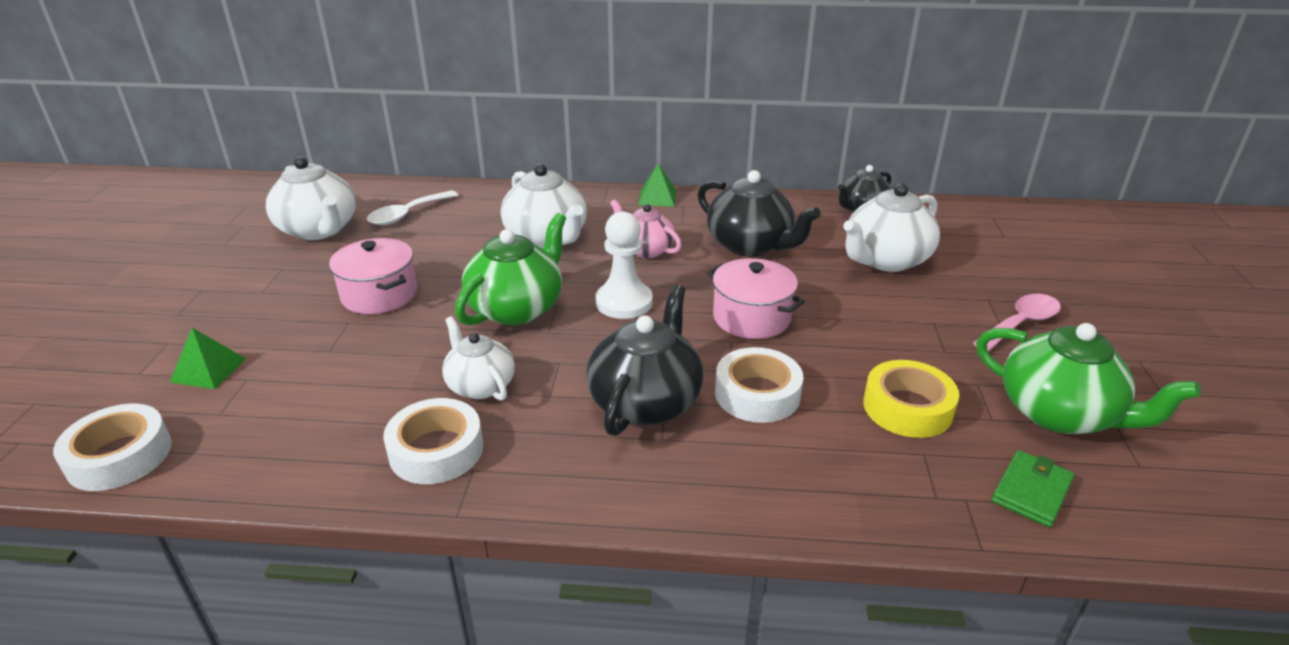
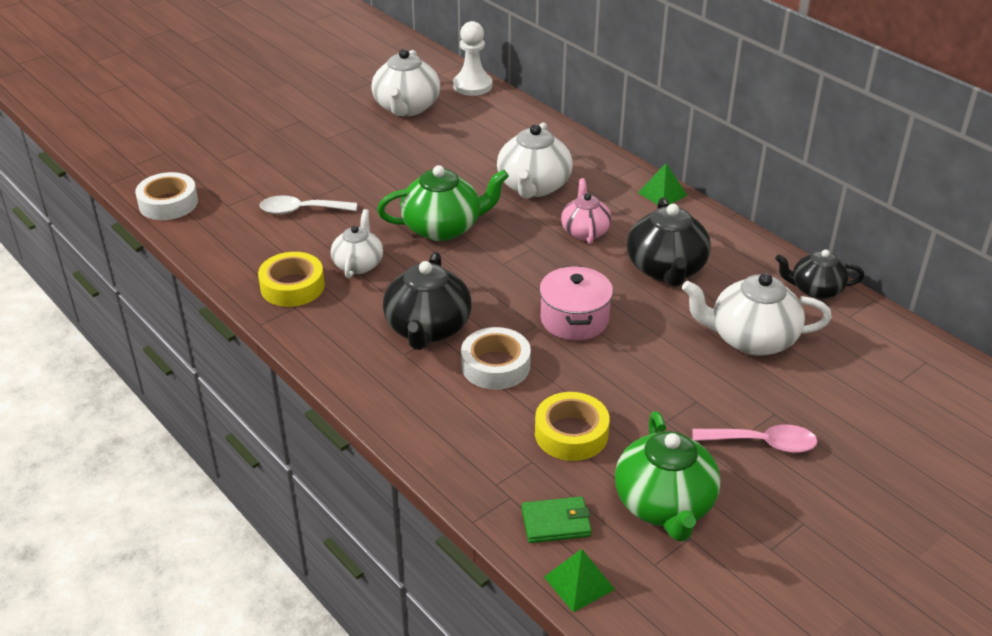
camera: 45 degrees right, 5 degrees up
green pyramid [170,328,246,389] -> green pyramid moved to [544,549,615,612]
pink pot [329,238,417,314] -> none
white spoon [367,190,458,225] -> white spoon moved to [260,195,357,215]
white tape [383,398,483,484] -> yellow tape [258,252,325,307]
black teapot [586,285,703,436] -> black teapot turned 120 degrees clockwise [383,252,472,350]
white pawn [595,211,653,319] -> white pawn moved to [453,21,492,96]

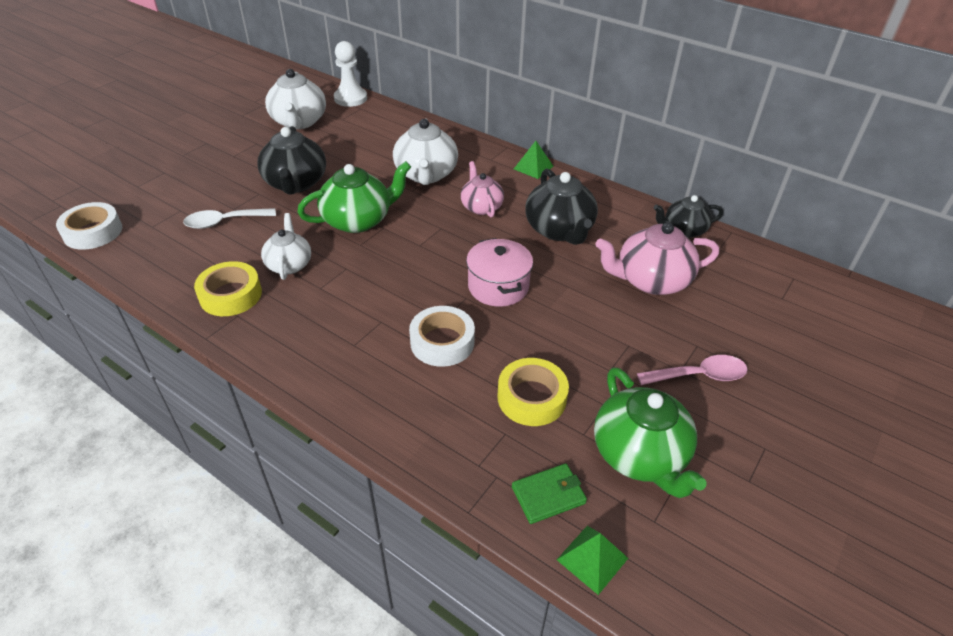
camera: 15 degrees left, 5 degrees up
black teapot [383,252,472,350] -> black teapot moved to [257,126,326,195]
white teapot [682,273,832,356] -> pink teapot [595,222,719,295]

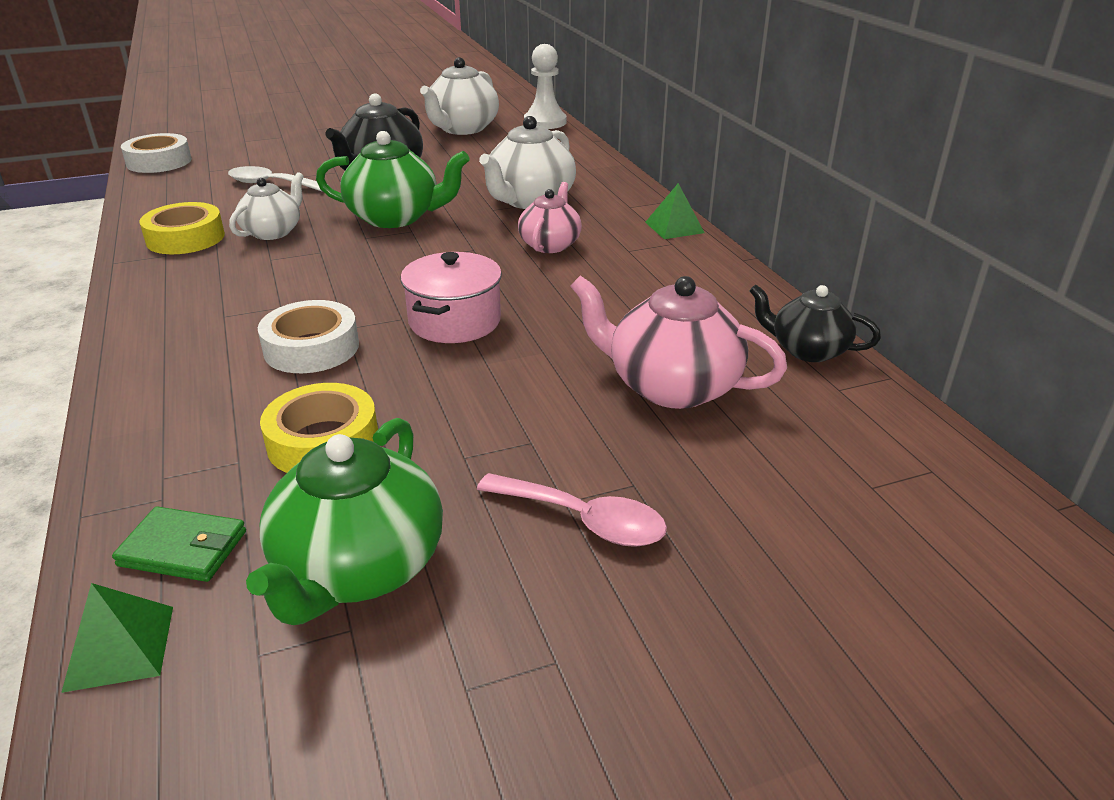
camera: 35 degrees right, 10 degrees down
black teapot [525,169,598,245] -> none

